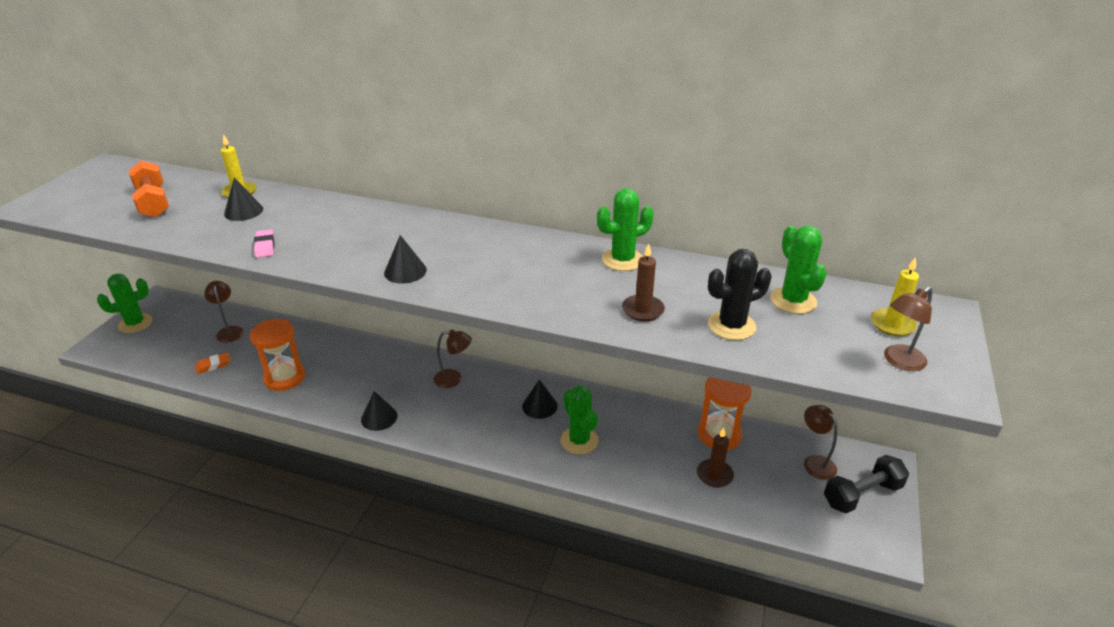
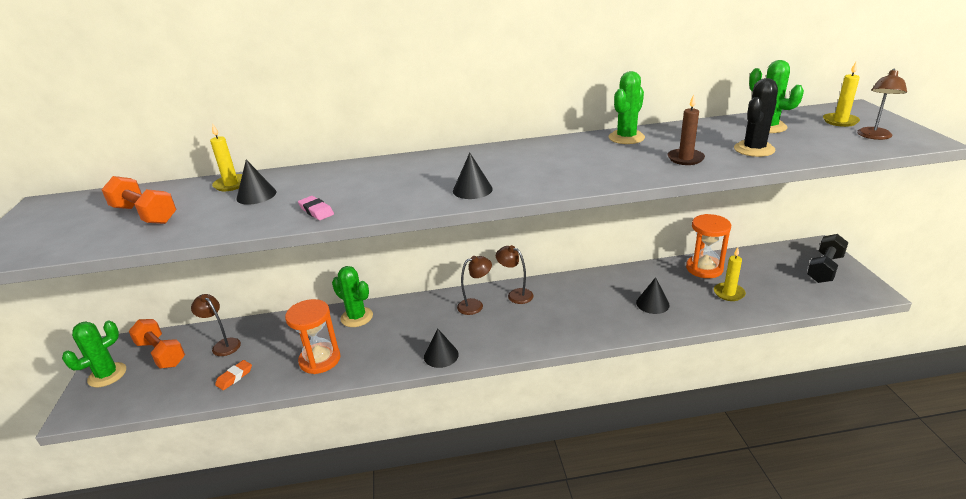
camera: 25 degrees left, 5 degrees down
black cone [522,379,558,419] -> black cone moved to [636,277,670,314]
green cactus [560,386,599,454] -> green cactus moved to [332,266,373,327]
brown candle [697,428,734,488] -> yellow candle [714,247,746,301]
brown lamp [804,405,837,480] -> brown lamp moved to [496,245,534,304]
none -> orange dumbbell [129,319,185,369]

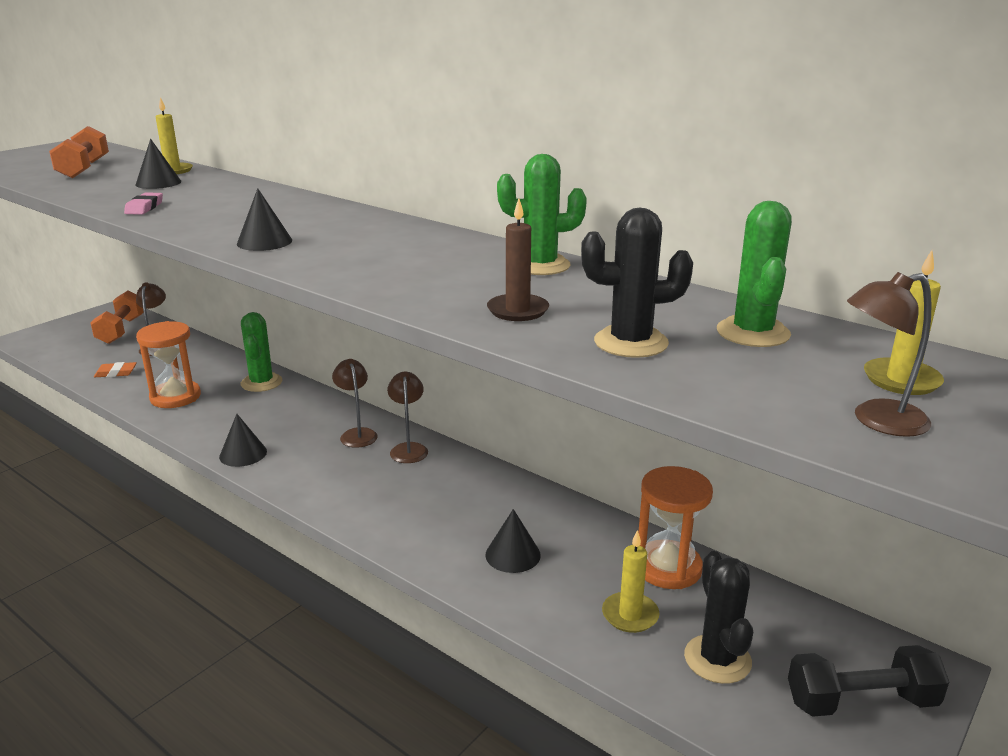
camera: 45 degrees right, 5 degrees down
green cactus [62,320,126,387] -> none
brown lamp [457,256,492,315] -> brown lamp turned 135 degrees counterclockwise [332,359,378,448]
none -> black cactus [684,551,753,684]

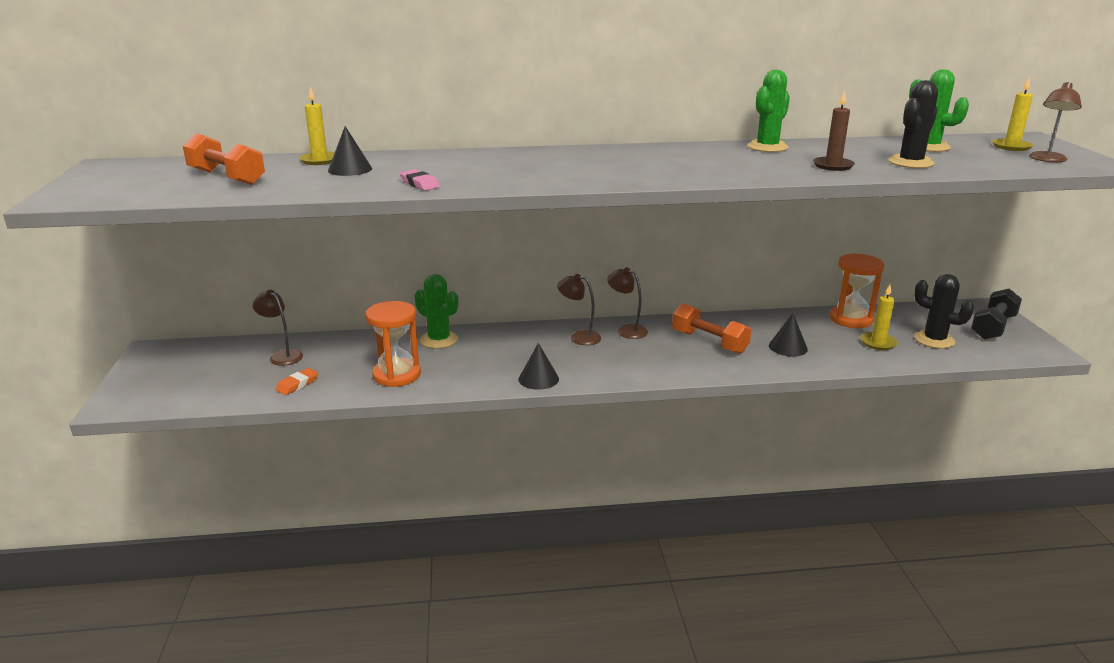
camera: 45 degrees left, 0 degrees up
orange dumbbell [90,291,143,344] -> orange dumbbell moved to [672,303,751,354]
black cone [237,188,292,251] -> none

